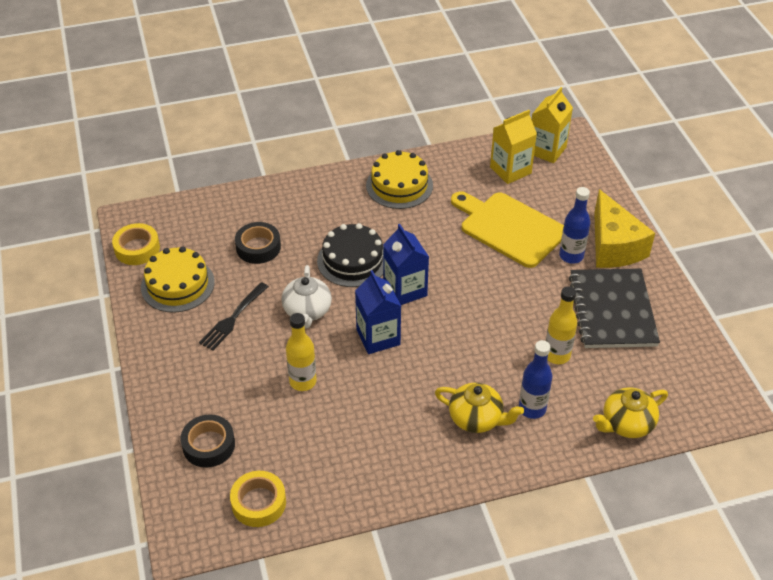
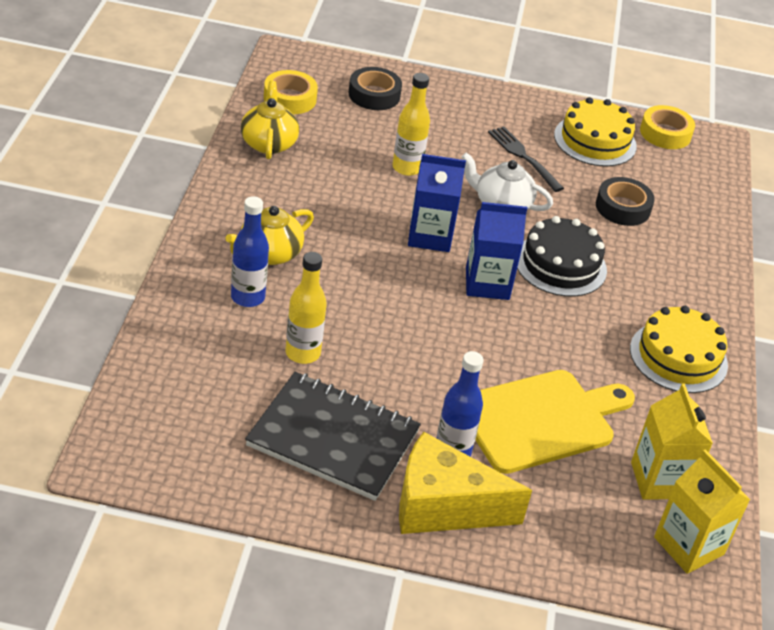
camera: 110 degrees right, 5 degrees down
yellow teapot [593,387,668,438] -> yellow teapot moved to [241,81,299,159]

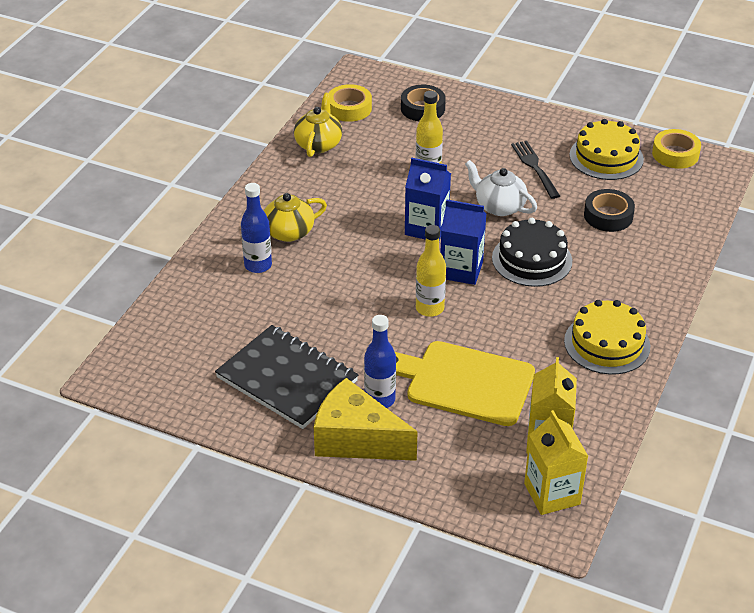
camera: 20 degrees right, 0 degrees up
yellow bottle [285,252,327,364] -> yellow bottle moved to [416,225,446,317]
yellow cutting board [475,370,635,474] -> yellow cutting board turned 150 degrees counterclockwise [395,341,535,426]

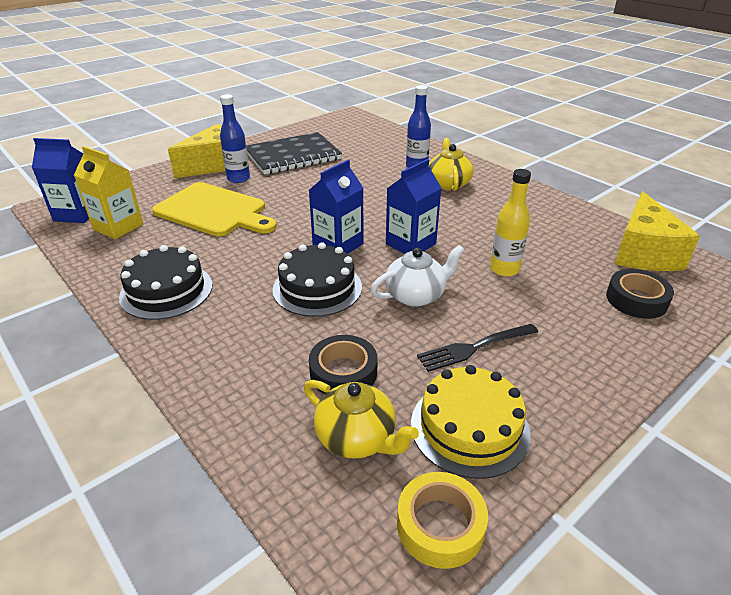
camera: 115 degrees right, 5 degrees down
yellow teapot [294,93,342,157] -> yellow teapot moved to [304,380,419,459]
yellow tape [329,84,372,122] -> yellow cheese [615,191,700,271]
yellow cutting board [395,341,535,426] -> yellow cutting board turned 75 degrees clockwise [152,182,277,237]
yellow bottle [416,225,446,317] -> none
black fork [511,141,560,199] -> black fork turned 150 degrees clockwise [417,324,538,372]
yellow carton [524,410,588,515] -> blue carton [32,138,89,223]
yellow cake [564,300,650,375] -> black cake [119,245,212,320]

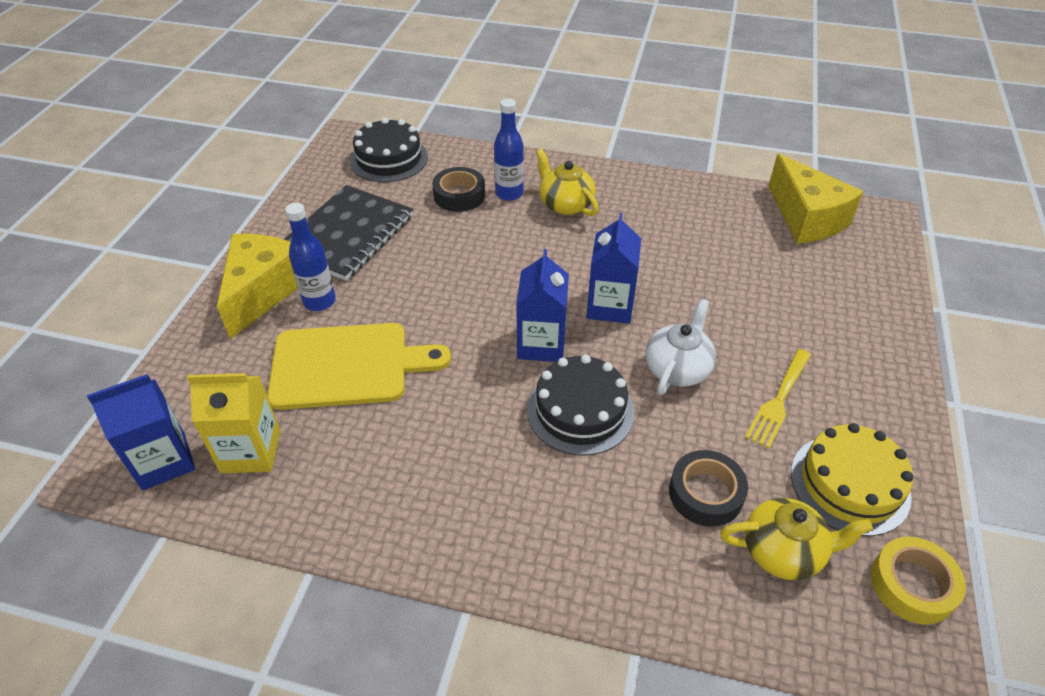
camera: 35 degrees left, 10 degrees up
black cake [119,245,212,320] -> black cake moved to [350,118,428,182]
black fork [417,324,538,372] -> yellow fork [745,349,811,449]
yellow bottle [490,169,531,277] -> none
black tape [606,269,674,319] -> black tape moved to [432,167,485,212]

